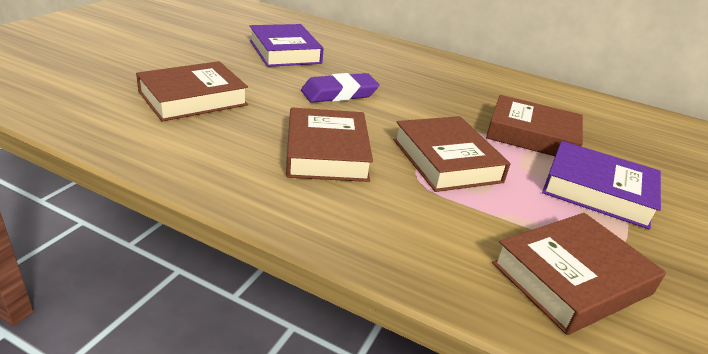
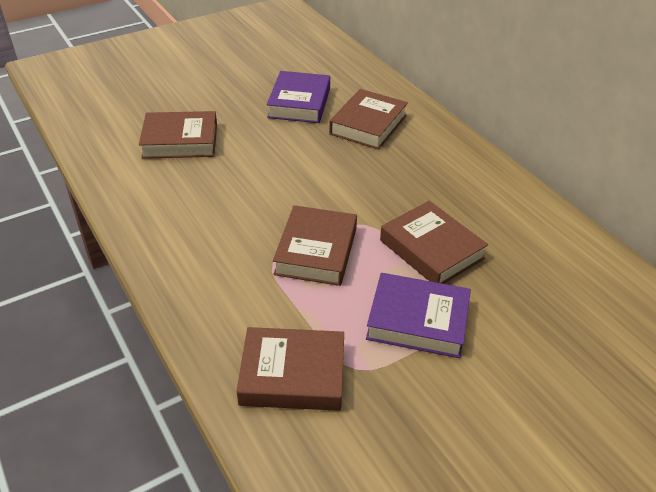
camera: 35 degrees right, 10 degrees up
brown book [286,108,373,182] -> brown book moved to [329,89,408,150]
purple eraser [301,73,379,103] -> none
purple book [542,141,661,230] -> purple book turned 45 degrees counterclockwise [366,273,471,358]

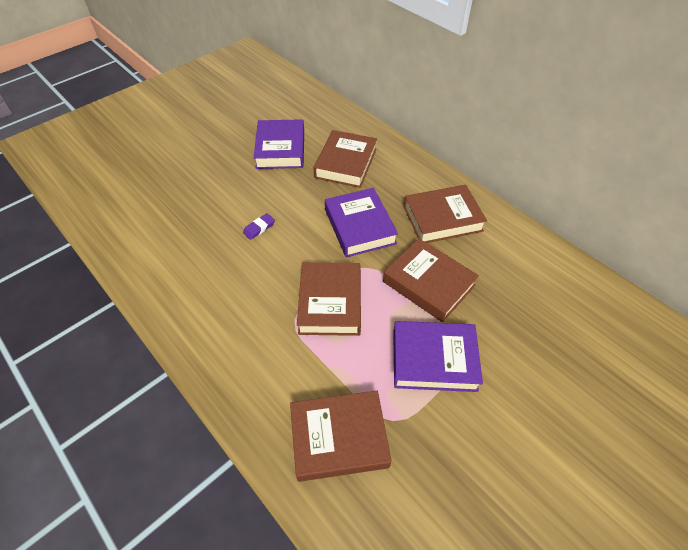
camera: 10 degrees left, 10 degrees up
brown book [139,111,217,159] -> brown book moved to [404,185,487,243]
none -> purple eraser [243,213,275,240]
none -> purple book [325,188,398,258]

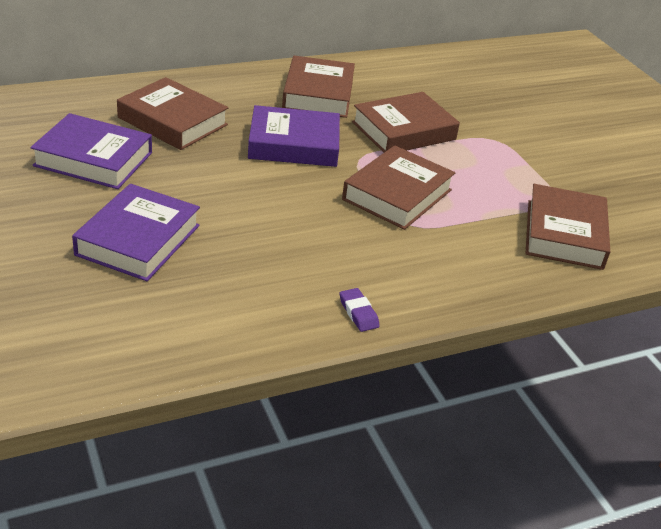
camera: 75 degrees left, 15 degrees down
purple eraser [243,213,275,240] -> purple eraser moved to [339,288,380,332]
brown book [297,262,361,336] -> brown book turned 75 degrees counterclockwise [342,145,455,230]
purple book [393,321,483,392] -> purple book moved to [72,184,200,281]

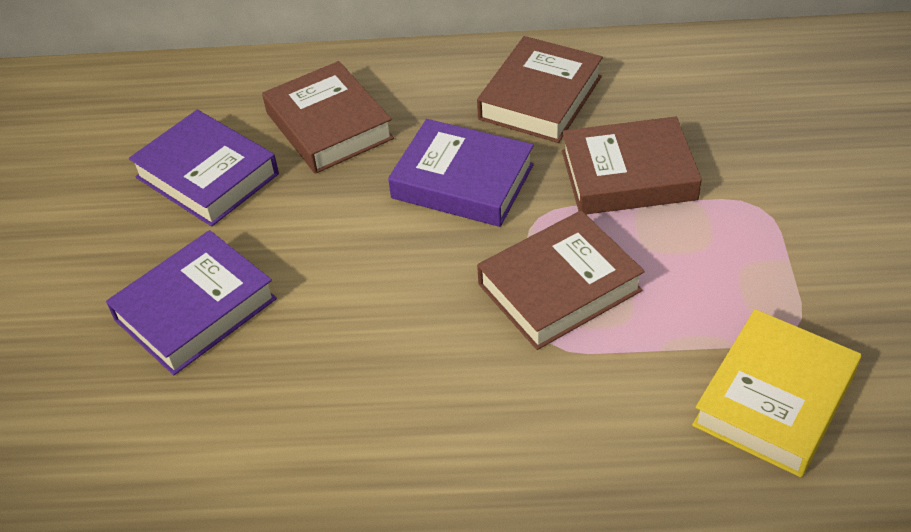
camera: 30 degrees right, 10 degrees up
purple eraser [339,288,380,332] -> none
brown book [526,184,610,270] -> yellow book [692,309,861,477]

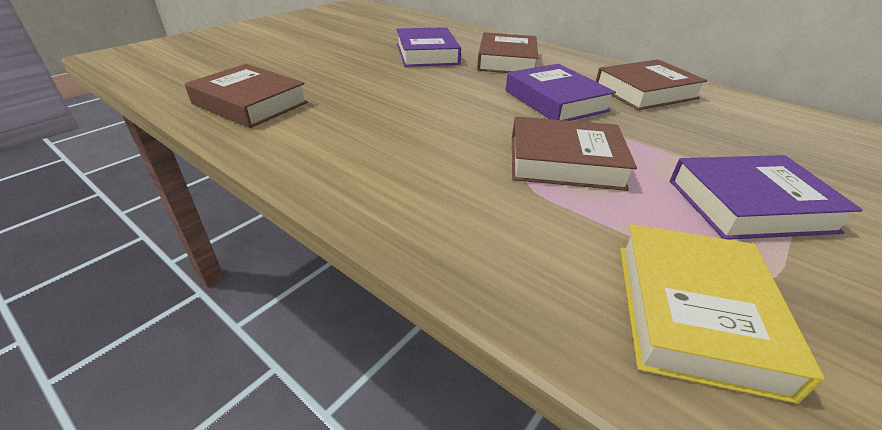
camera: 35 degrees right, 10 degrees down
purple book [106,230,277,375] -> purple book moved to [670,155,863,240]
brown book [562,117,702,214] -> brown book moved to [185,64,308,128]
yellow book [692,309,861,477] -> yellow book turned 60 degrees counterclockwise [620,224,825,404]

